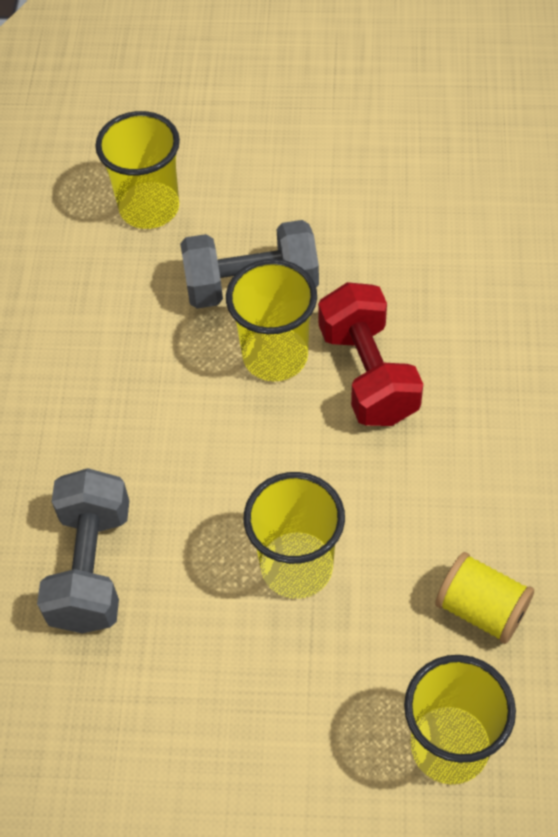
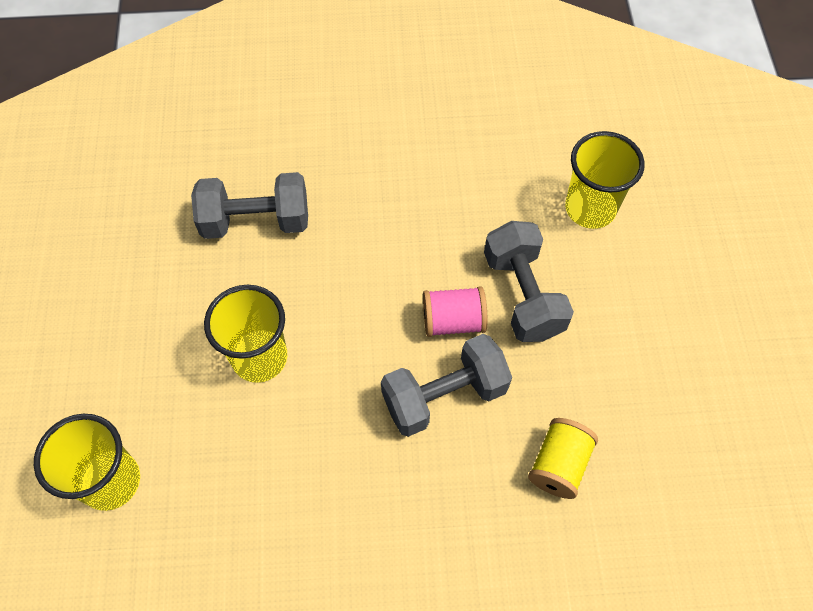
camera: 80 degrees right, 5 degrees up
yellow cup [226,259,317,381] -> pink spool [423,286,488,337]
red dumbbell [318,282,423,426] -> grey dumbbell [381,334,512,437]
yellow spool [435,552,534,644] -> yellow spool moved to [528,418,598,499]

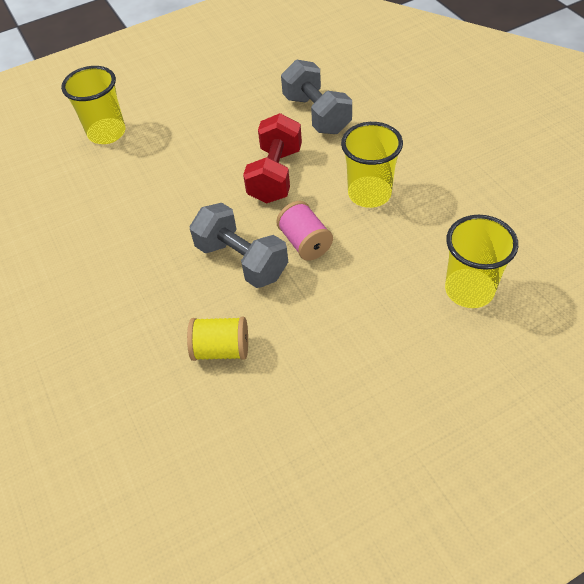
camera: 70 degrees right, 10 degrees down
yellow cup [204,285,287,383] -> yellow cup moved to [341,122,403,208]
grey dumbbell [484,221,574,342] -> none
none -> red dumbbell [243,113,302,204]

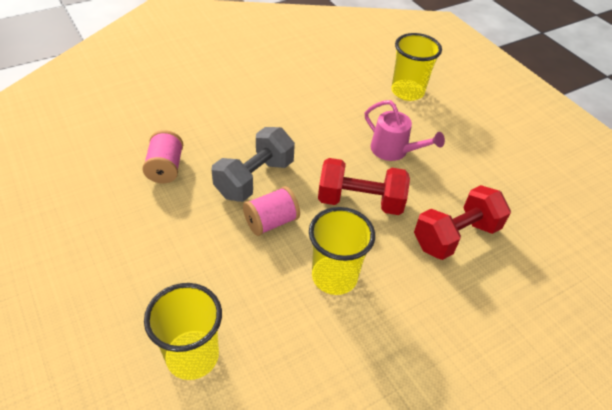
camera: 80 degrees right, 5 degrees down
yellow spool [187,317,248,361] -> pink spool [143,130,183,183]
grey dumbbell [281,60,352,134] -> red dumbbell [414,185,511,260]
none -> pink watering can [365,100,445,161]

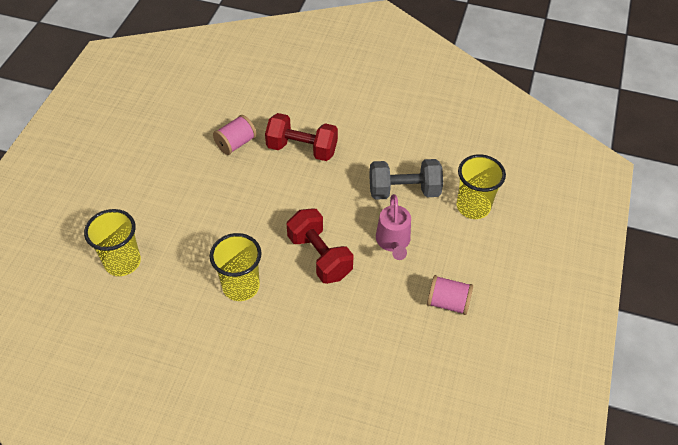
camera: 50 degrees right, 5 degrees up
grey dumbbell [211,127,295,202] -> grey dumbbell moved to [369,159,443,200]
pink spool [243,186,300,236] -> pink spool moved to [427,275,473,315]
red dumbbell [414,185,511,260] -> red dumbbell moved to [265,113,338,161]

